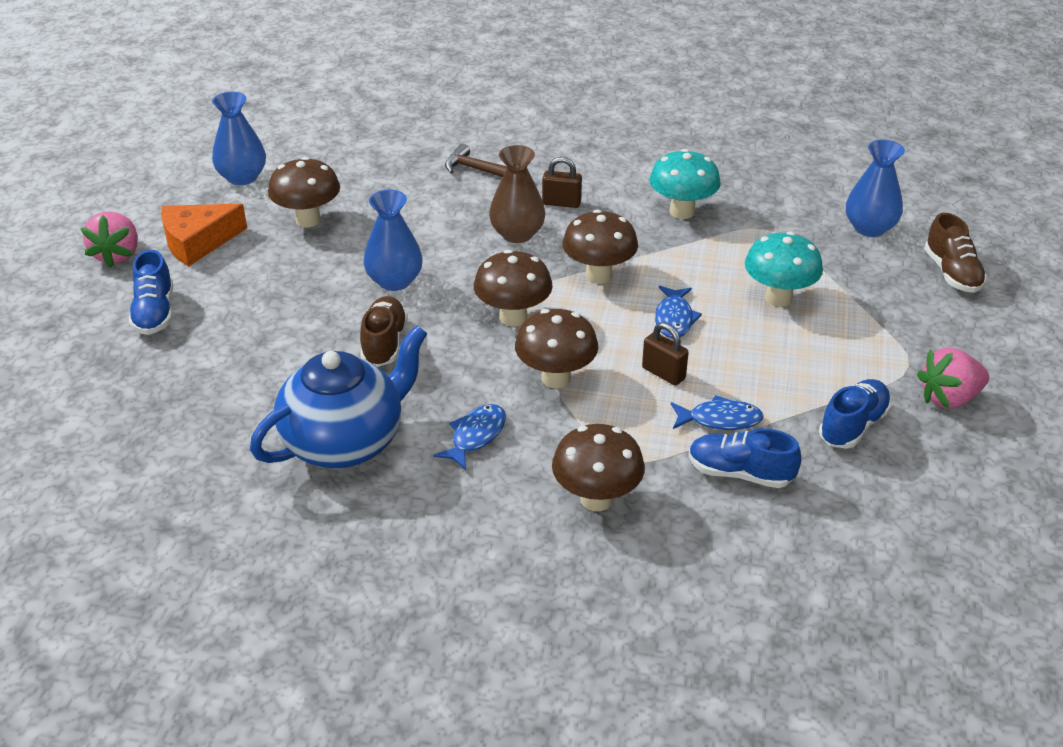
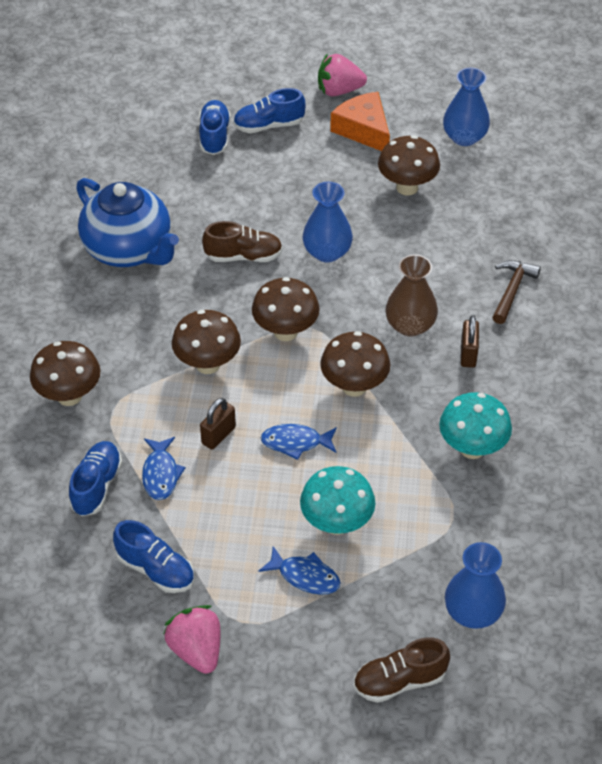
camera: 85 degrees right, 10 degrees up
blue fish [433,404,506,470] -> blue fish moved to [259,546,341,595]
none -> blue shoe [199,100,230,155]

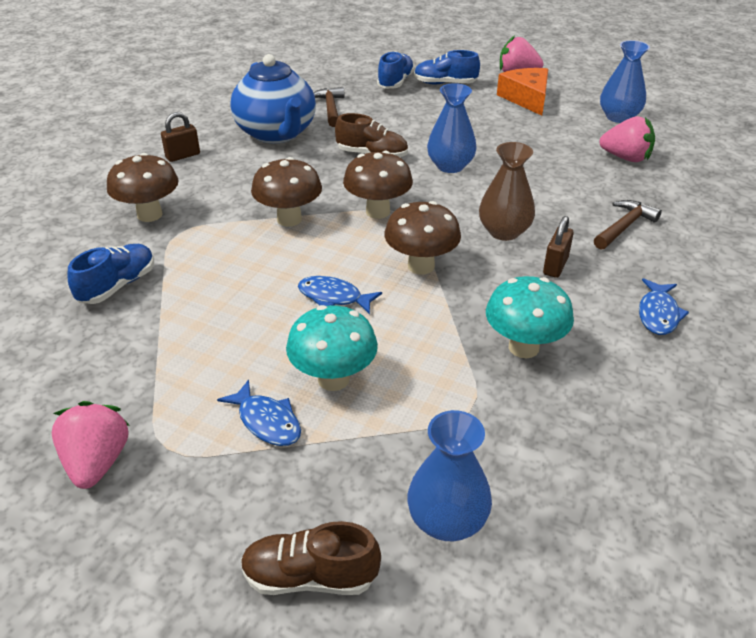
camera: 20 degrees right, 10 degrees down
blue shoe [113,520,194,593] -> none
blue fish [142,437,185,500] -> blue fish moved to [639,278,689,335]
brown padlock [200,398,236,450] -> brown padlock moved to [161,112,200,162]
brown mushroom [378,135,440,196] -> none
none -> brown hammer [313,87,345,127]
none -> pink strawberry [600,116,655,162]

